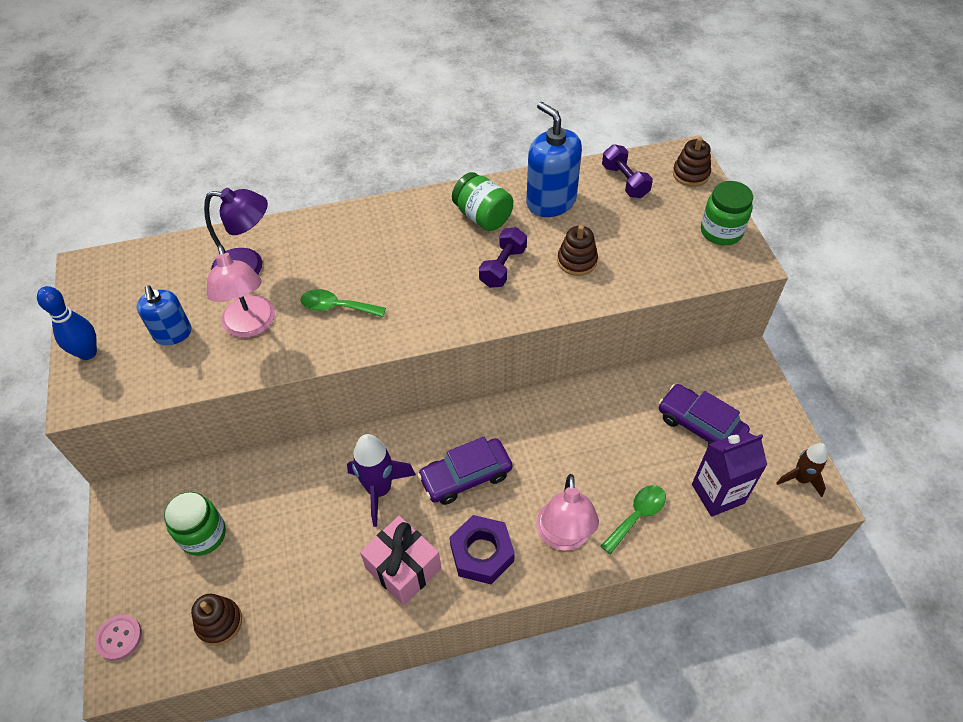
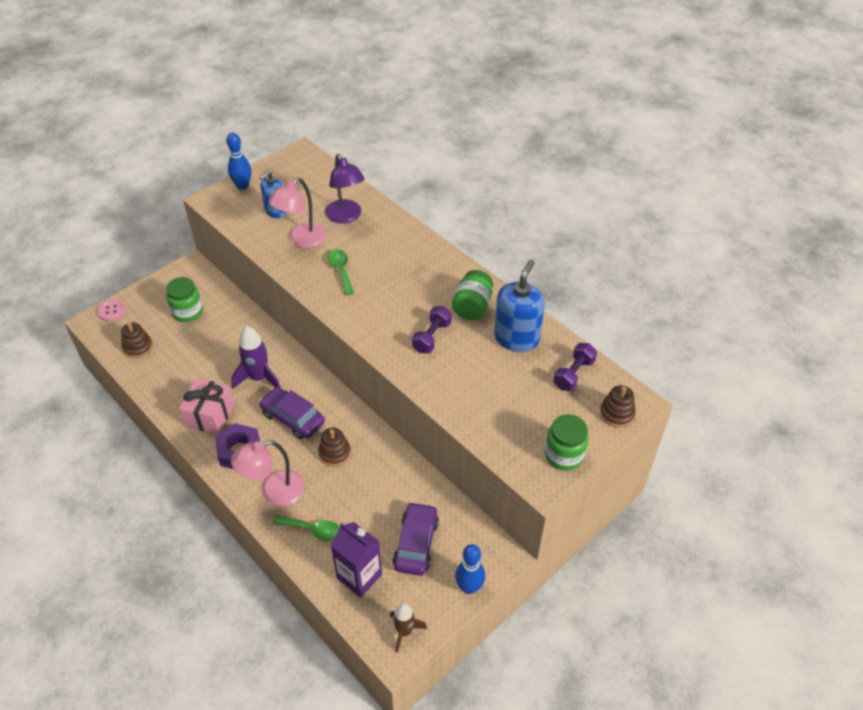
camera: 60 degrees right, 5 degrees down
purple dumbbell [479,227,527,288] -> purple dumbbell turned 60 degrees counterclockwise [412,306,452,353]
brown stacking toy [557,225,598,276] -> brown stacking toy moved to [318,428,351,466]
none -> blue bowling pin [455,544,485,594]

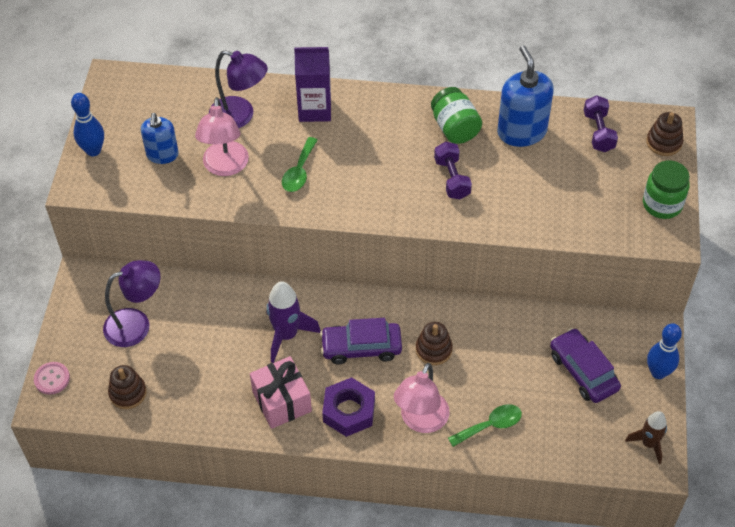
camera: 40 degrees left, 5 degrees up
green jar [166,277,203,322] -> purple lamp [103,260,160,347]
green spoon [328,249,354,295] -> green spoon turned 105 degrees counterclockwise [282,137,318,192]
purple carton [331,522,382,598] -> purple carton moved to [294,47,331,122]

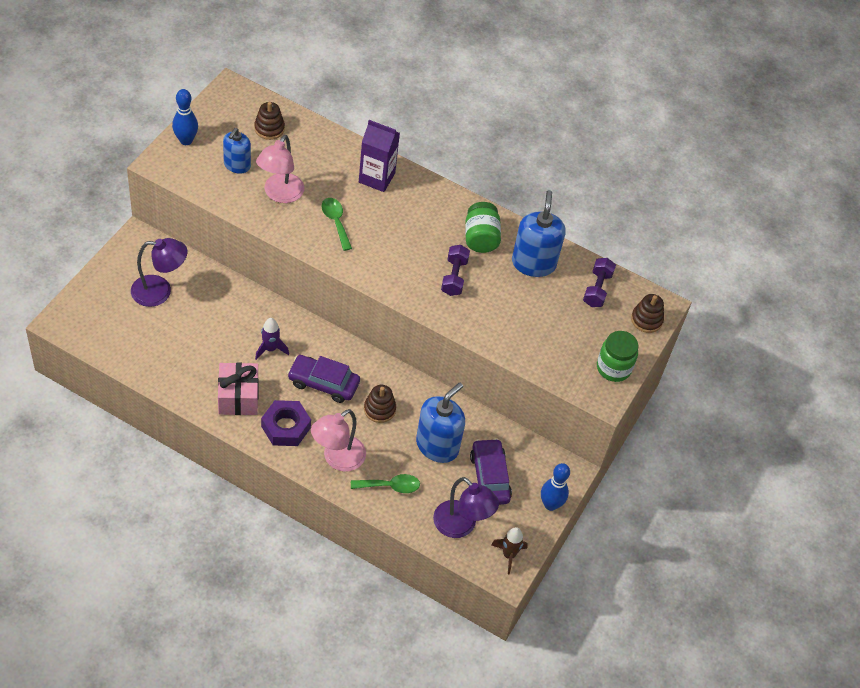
camera: 15 degrees right, 0 degrees up
pink button [34,362,70,395] -> none
brown stacking toy [108,365,147,409] -> brown stacking toy moved to [254,102,285,140]
purple lamp [209,50,268,128] -> purple lamp moved to [433,477,499,538]
purple rocket [266,281,321,363] -> purple rocket [255,318,289,360], size x0.65
green spoon [282,137,318,192] -> green spoon turned 120 degrees clockwise [322,198,352,251]
none -> blue soap dispenser [416,383,465,463]

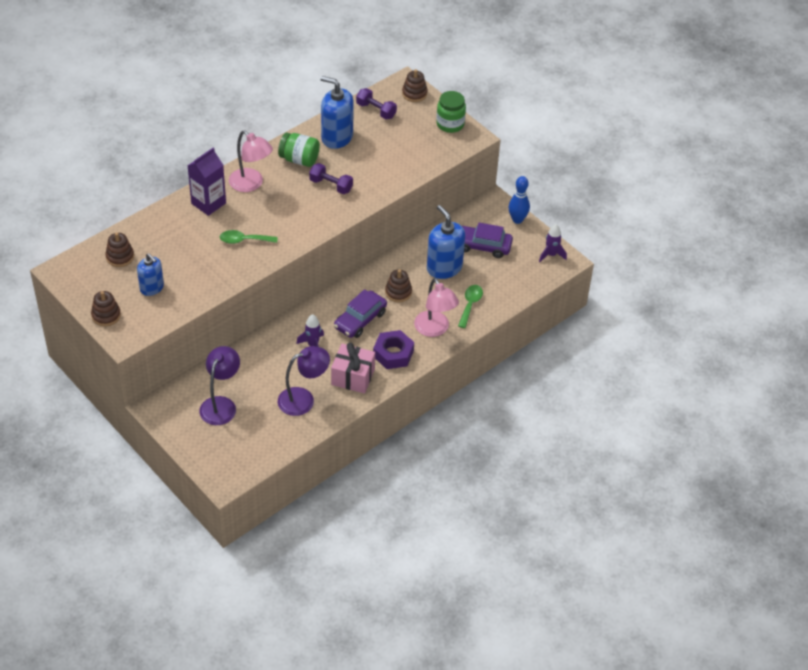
camera: 65 degrees left, 5 degrees down
blue bowling pin [172,89,198,145] -> brown stacking toy [91,291,121,326]
pink lamp [256,135,304,203] -> pink lamp moved to [229,131,273,192]
purple lamp [433,477,499,538] -> purple lamp moved to [278,346,330,416]
brown rocket [491,527,528,574] -> purple rocket [539,224,567,262]

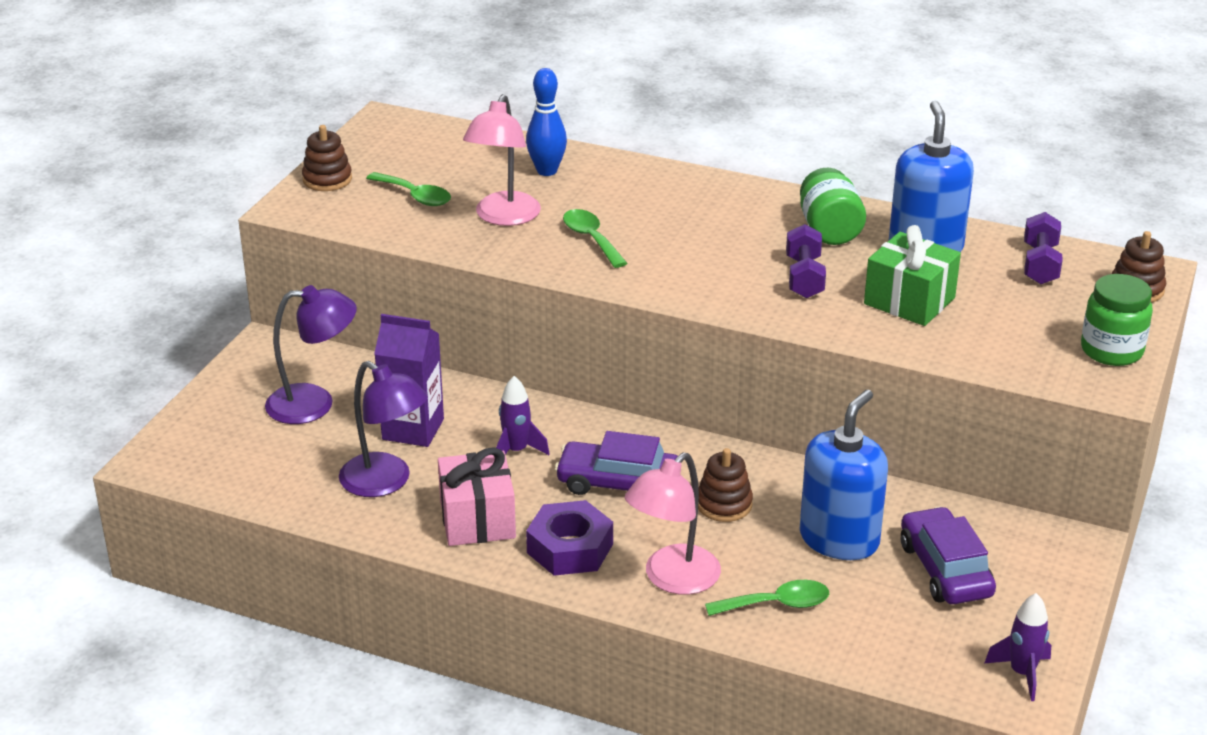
camera: 65 degrees right, 15 degrees down
brown stacking toy [105,232,134,267] -> none
blue soap dispenser [137,253,164,296] -> green spoon [366,172,451,206]
purple carton [188,147,226,216] -> purple carton moved to [374,314,444,447]
pink lamp [229,131,273,192] -> pink lamp moved to [463,94,541,226]
blue bowling pin [509,176,530,224] -> blue bowling pin moved to [526,68,567,176]
none -> green gift [864,225,961,326]

